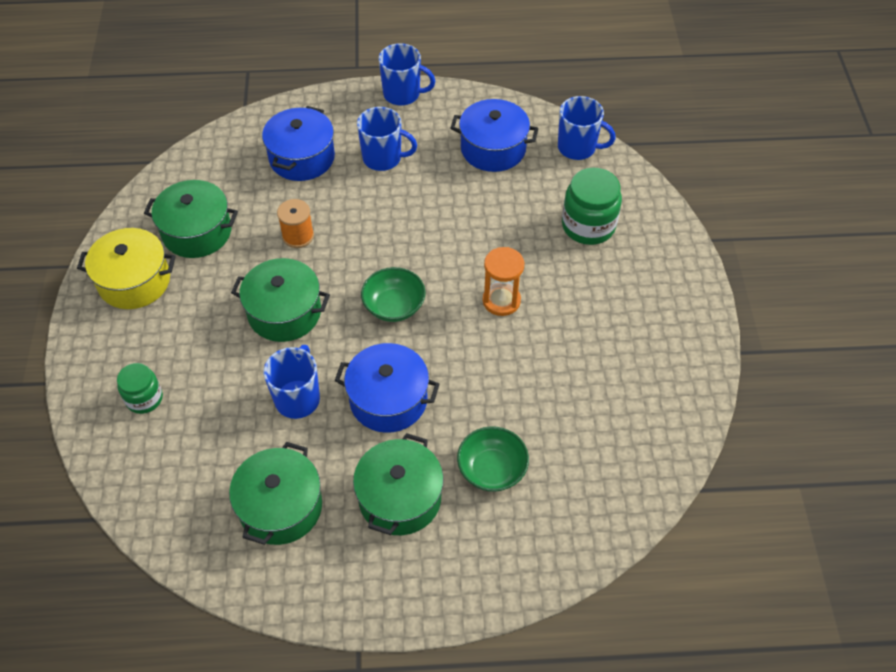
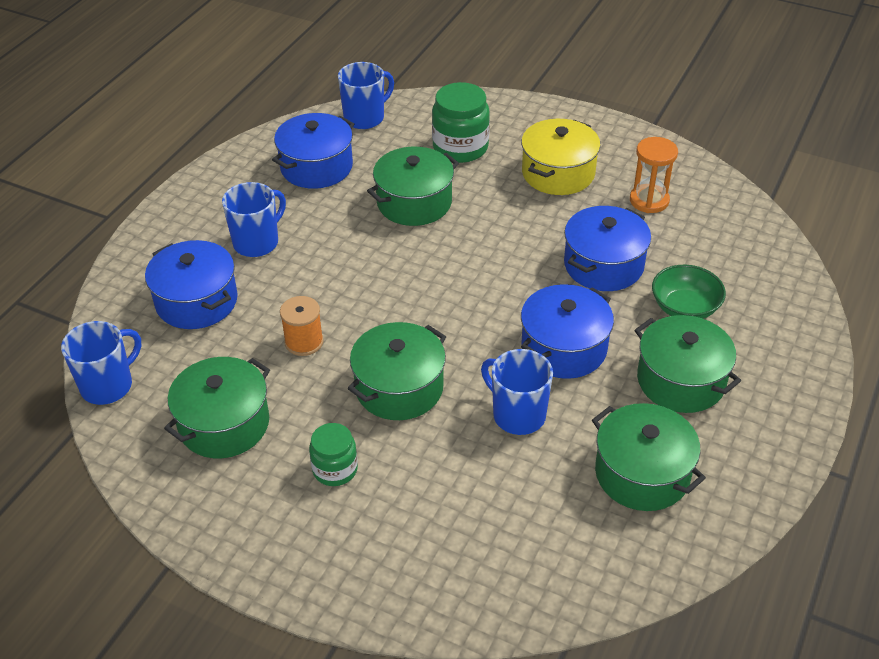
camera: 60 degrees left, 10 degrees down
yellow pot [77,228,176,309] -> yellow pot moved to [521,119,600,195]
green jar [117,363,163,414] -> green jar moved to [309,423,358,486]
green bowl [361,267,426,322] -> none
blue mug [378,43,435,106] -> blue mug moved to [61,321,141,405]
orange hourglass [483,247,525,316] -> orange hourglass moved to [630,137,678,213]
none -> green pot [367,147,459,226]
none -> blue pot [564,206,651,291]

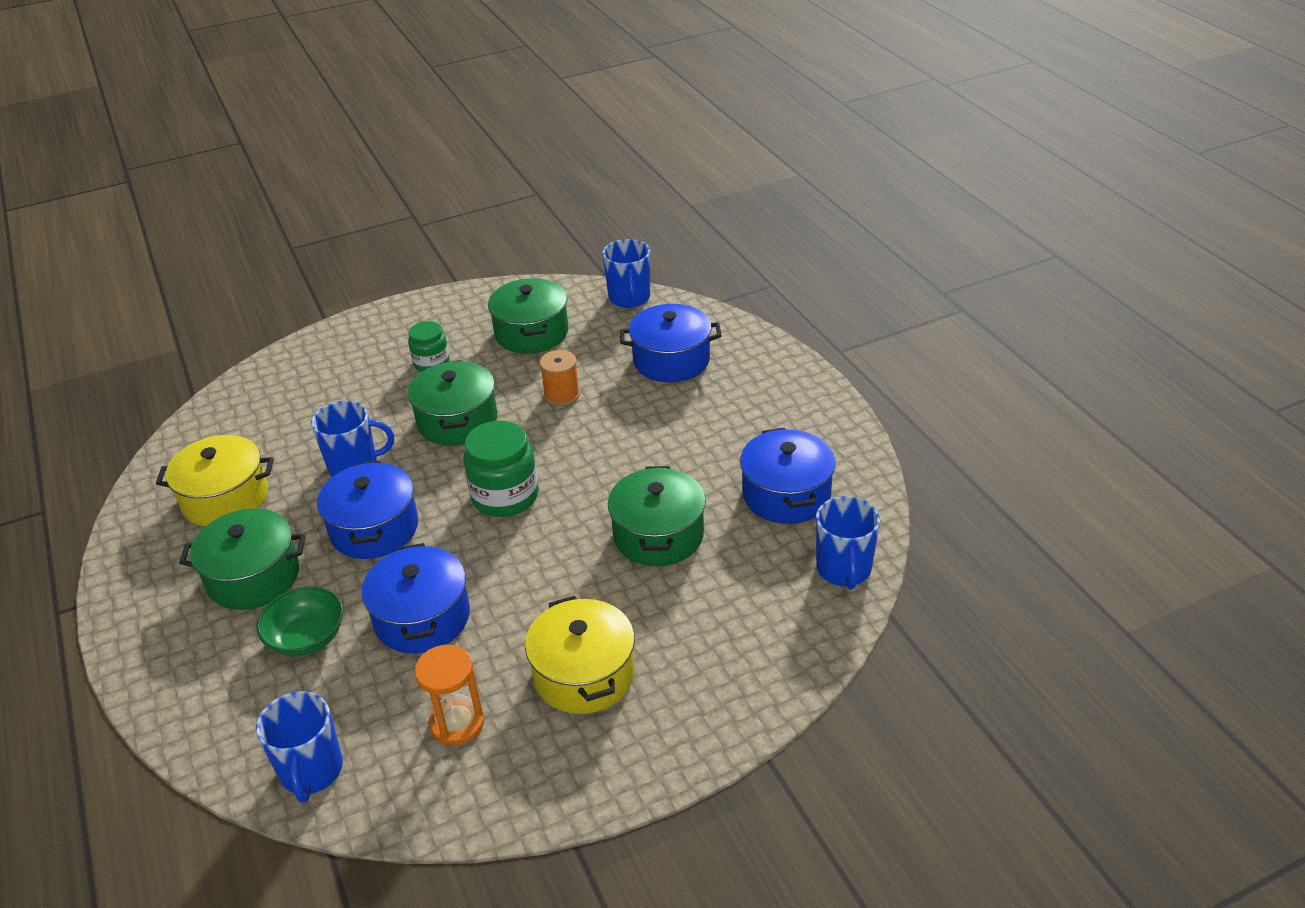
camera: 130 degrees right, 5 degrees down
blue mug [222,182,286,257] -> blue mug moved to [256,691,343,802]
green jar [432,82,490,163] -> green jar moved to [463,421,539,517]
green pot [592,403,706,511] -> yellow pot [156,435,274,526]

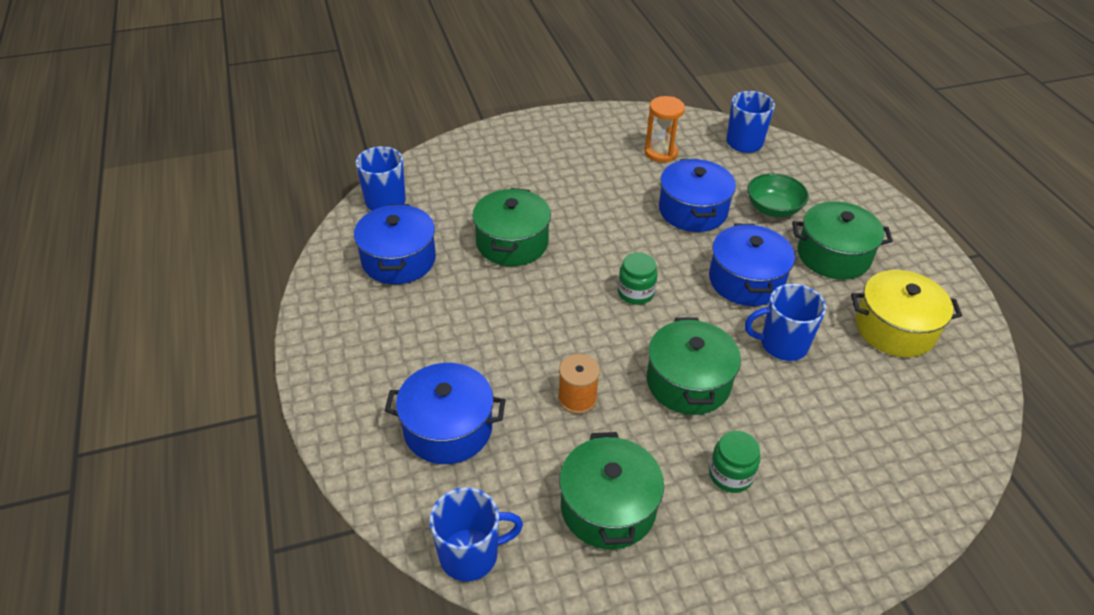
camera: 175 degrees left, 5 degrees up
green jar [463,421,539,517] -> green jar [618,252,658,305], size x0.62
yellow pot [525,595,635,714] -> none
blue mug [602,239,650,308] -> blue mug turned 75 degrees clockwise [429,487,523,582]

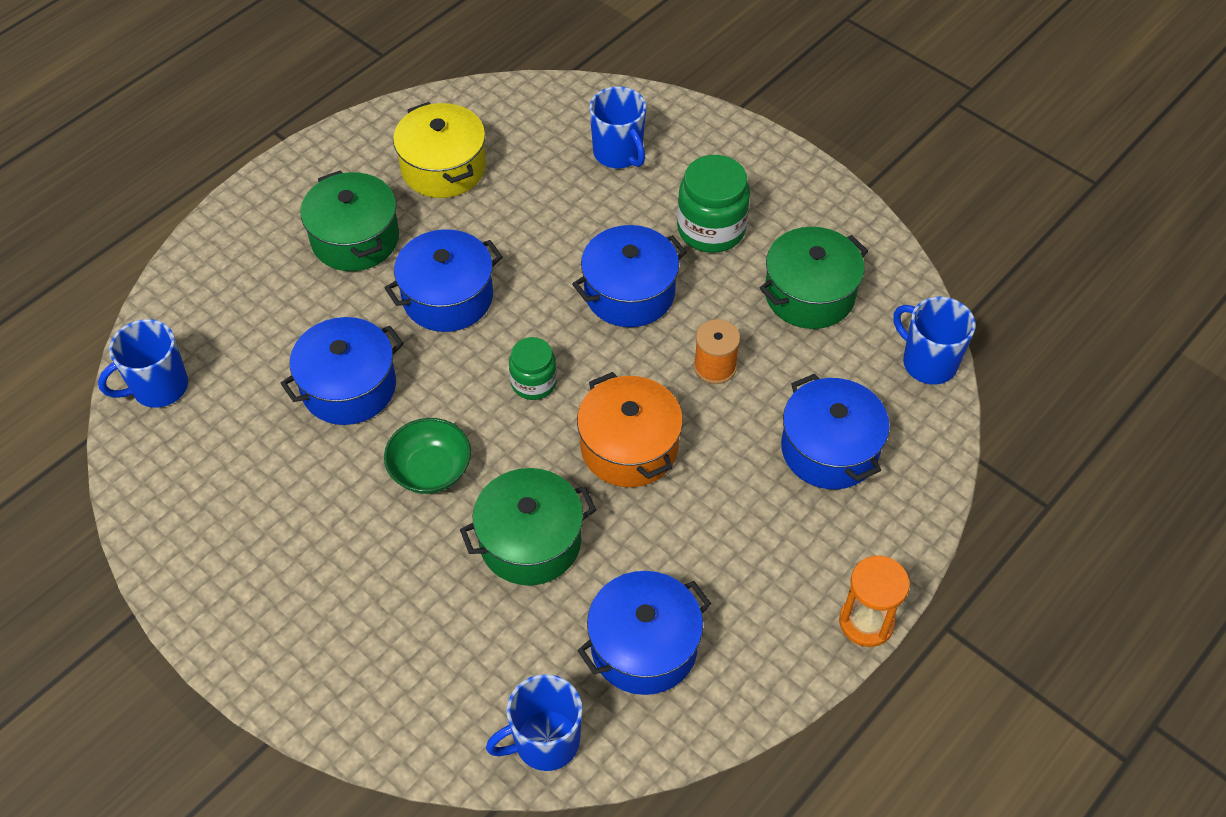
camera: 120 degrees left, 10 degrees up
orange hourglass [644,96,685,162] -> orange hourglass moved to [839,556,910,647]
green pot [647,317,741,415] -> blue pot [572,225,687,327]
green jar [709,431,760,493] -> green jar [677,155,750,253], size x1.62
blue mug [745,284,826,361] -> blue mug moved to [590,86,646,168]
green bowl [747,173,809,217] -> green bowl moved to [384,418,471,494]
none -> orange pot [577,372,683,487]

